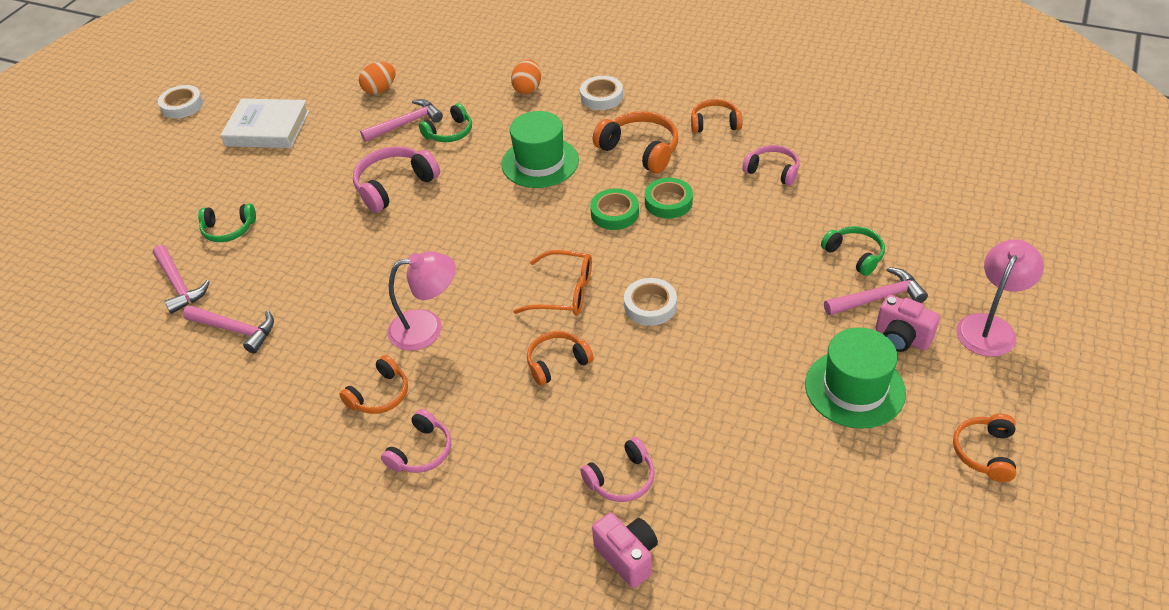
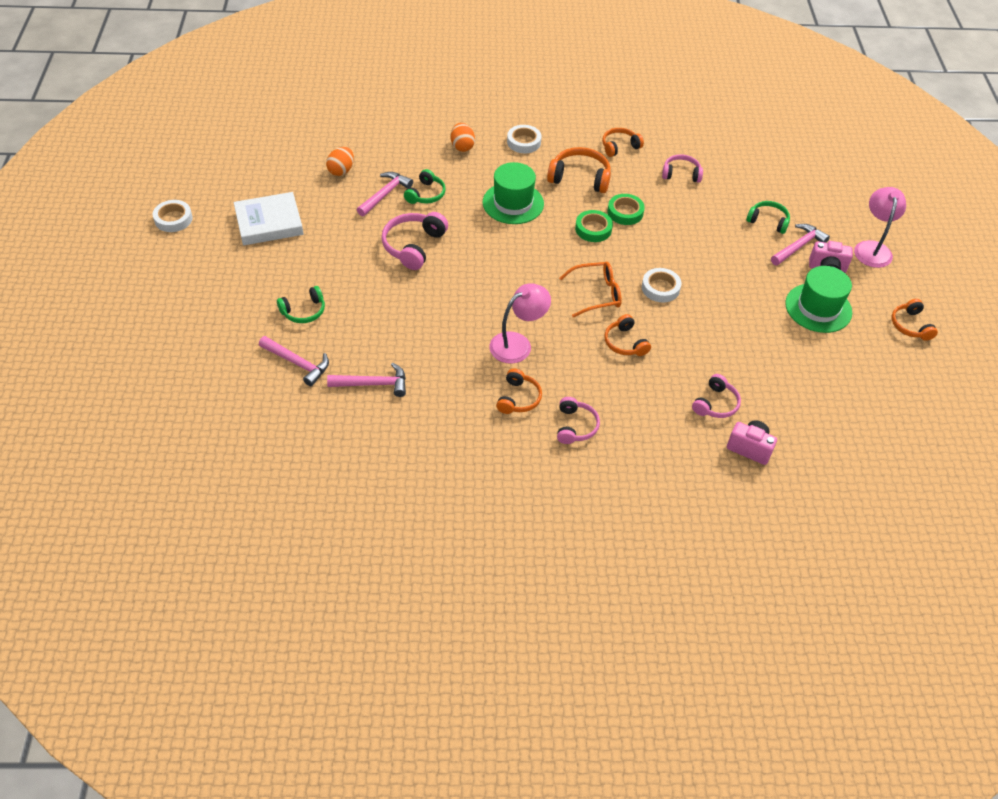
camera: 30 degrees left, 5 degrees up
orange headphones [527,331,594,386] -> orange headphones turned 60 degrees counterclockwise [604,314,651,356]

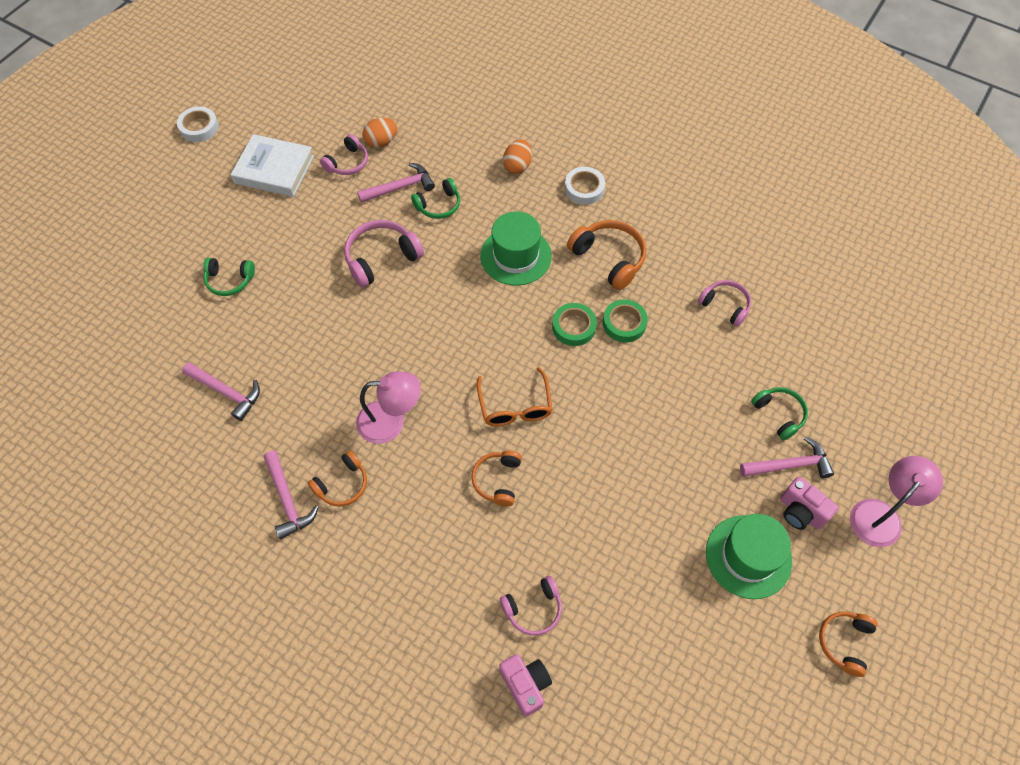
camera: 35 degrees right, 10 degrees up
pink hammer [259,336,329,386] -> pink hammer moved to [264,451,319,539]
pink headphones [557,397,600,444] -> pink headphones moved to [320,134,368,175]
orange glasses [559,262,622,317] -> orange glasses turned 60 degrees clockwise [477,367,553,426]
orange headphones [602,128,644,157] -> none
white tape [642,268,682,302] -> none

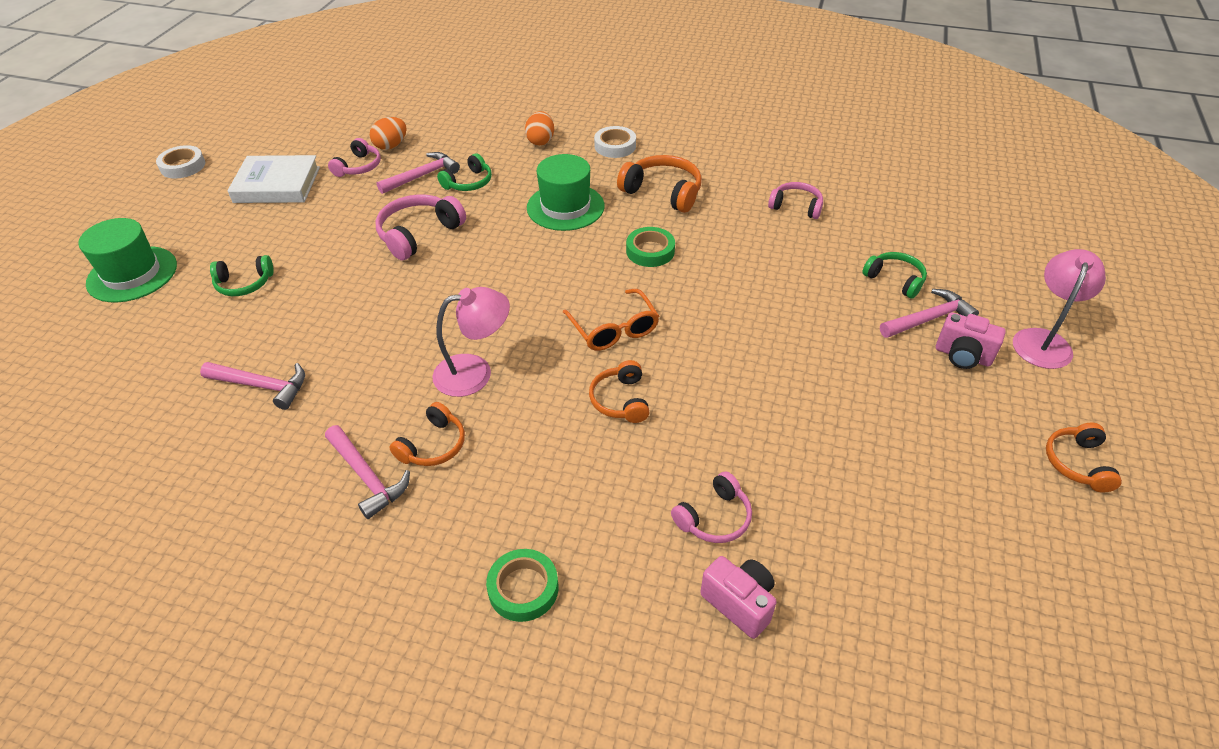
camera: 15 degrees left, 15 degrees down
green tape [603,299,648,342] -> green tape moved to [486,549,558,622]
green hat [706,514,792,599] -> green hat moved to [78,218,177,302]

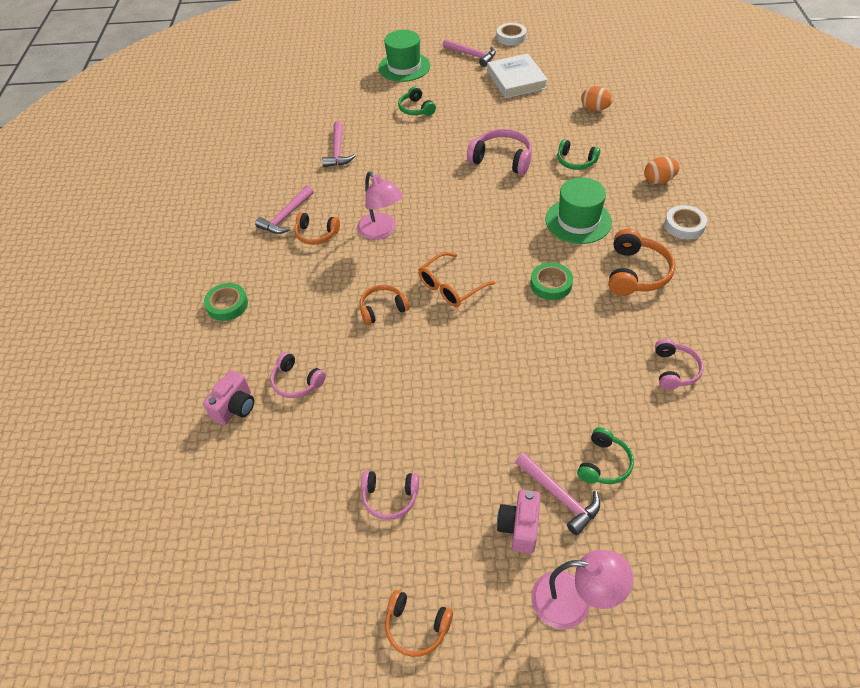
camera: 75 degrees right, 5 degrees up
pink headphones [328,138,381,177] -> pink headphones moved to [361,471,419,520]
pink hammer [376,152,460,194] -> pink hammer moved to [443,39,496,67]
orange headphones [1046,423,1122,493] -> orange headphones turned 150 degrees counterclockwise [385,590,453,657]

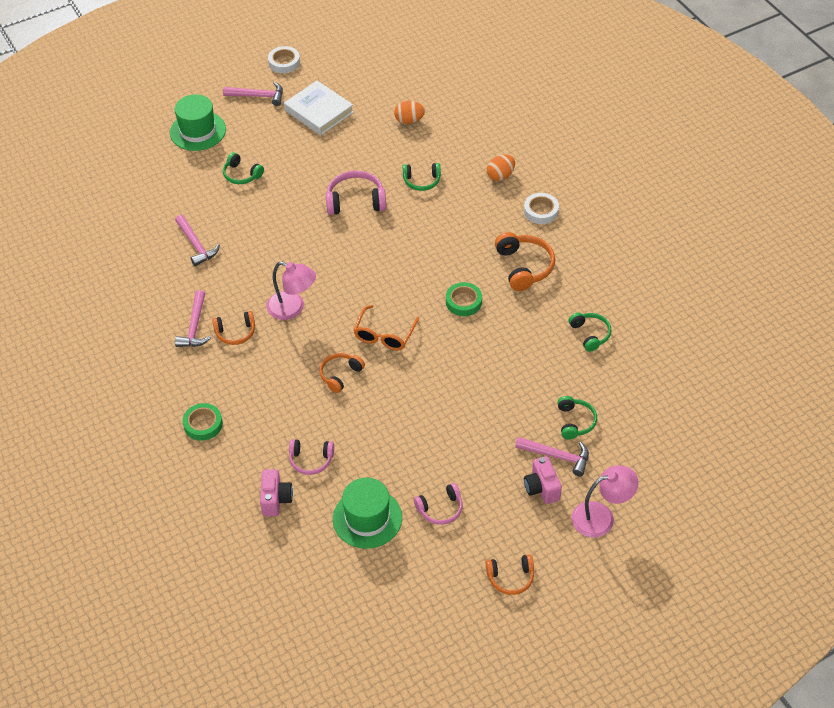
camera: 30 degrees left, 0 degrees up
green hat [545,177,612,244] -> green hat moved to [333,478,402,549]
pink headphones [655,339,703,390] -> green headphones [568,312,611,352]

